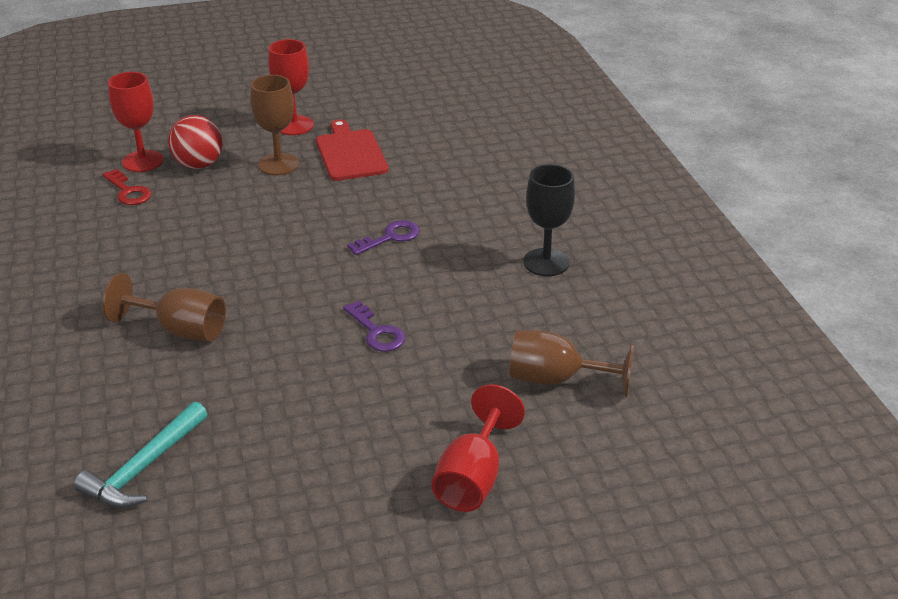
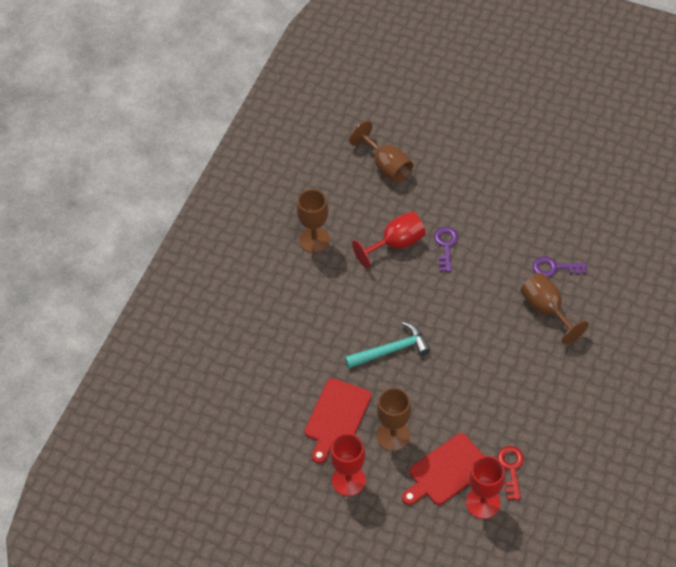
camera: 140 degrees left, 20 degrees up
turquoise hammer [74,401,207,508] -> turquoise hammer moved to [345,322,431,368]
red ball [168,115,223,169] -> red cutting board [402,433,484,505]
purple key [347,220,420,255] -> purple key moved to [533,256,587,277]
red goblet [431,384,525,512] -> red goblet moved to [352,211,426,269]
black goblet [523,164,575,276] -> brown goblet [297,189,330,253]

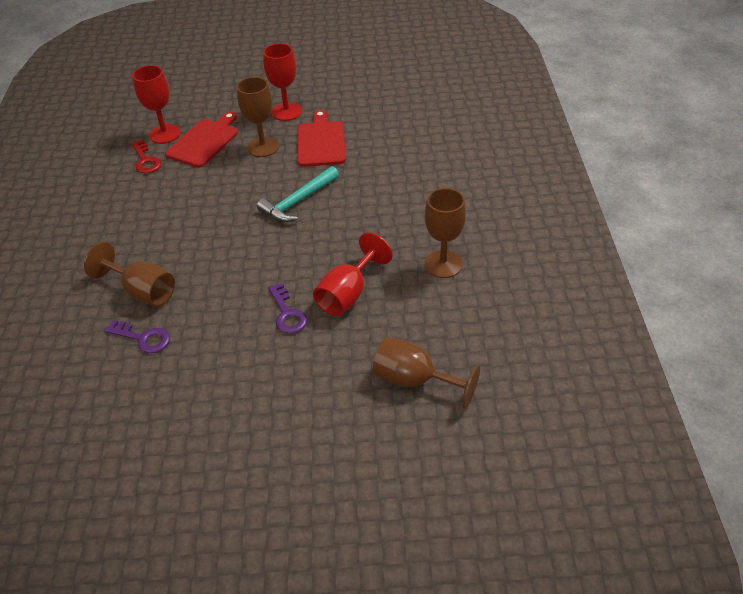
camera: 155 degrees right, 10 degrees down
purple key [533,256,587,277] -> purple key turned 45 degrees clockwise [104,320,170,353]

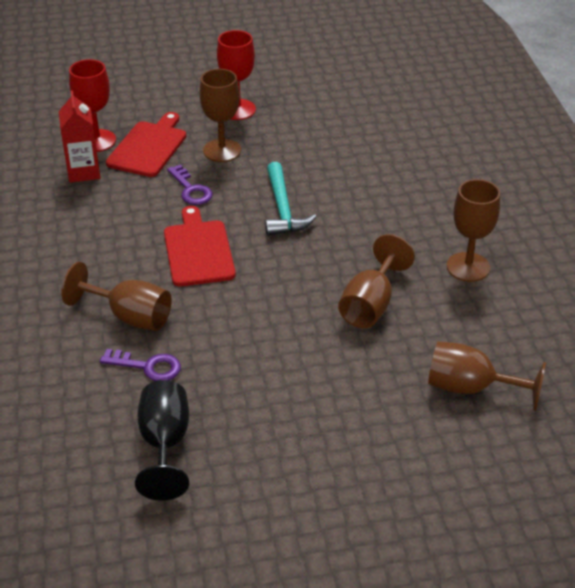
camera: 10 degrees left, 5 degrees down
red key [131,140,161,173] -> red carton [59,90,100,183]
turquoise hammer [257,166,339,222] -> turquoise hammer turned 45 degrees counterclockwise [265,162,316,236]
purple key [268,283,307,334] -> purple key moved to [167,164,213,205]
red cutting board [298,110,346,167] -> red cutting board moved to [164,206,236,286]
red goblet [313,232,392,316] -> brown goblet [338,234,415,328]
none -> black goblet [135,380,189,501]

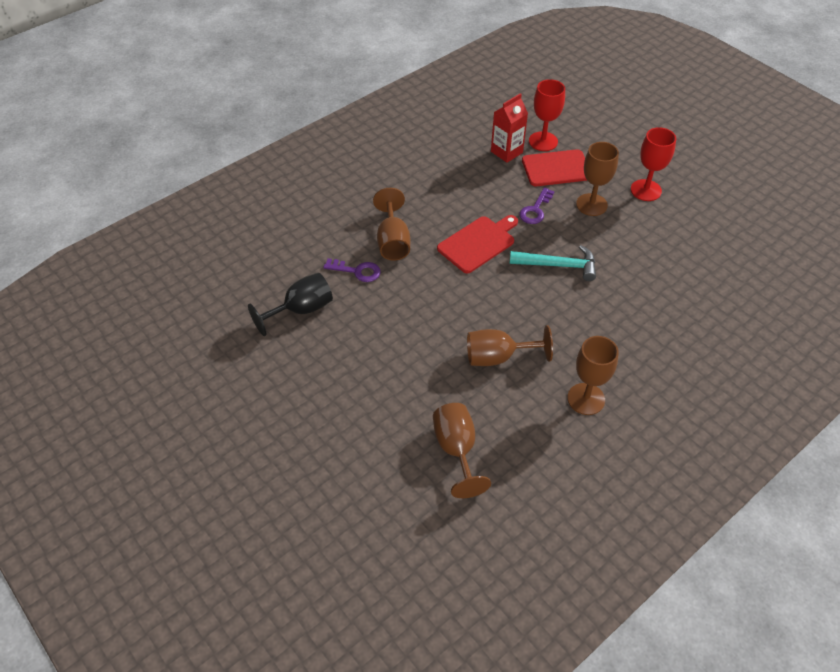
camera: 60 degrees right, 10 degrees up
purple key [100,349,181,381] -> purple key turned 60 degrees counterclockwise [323,258,381,282]
turquoise hammer [265,162,316,236] -> turquoise hammer turned 135 degrees counterclockwise [510,245,596,281]

